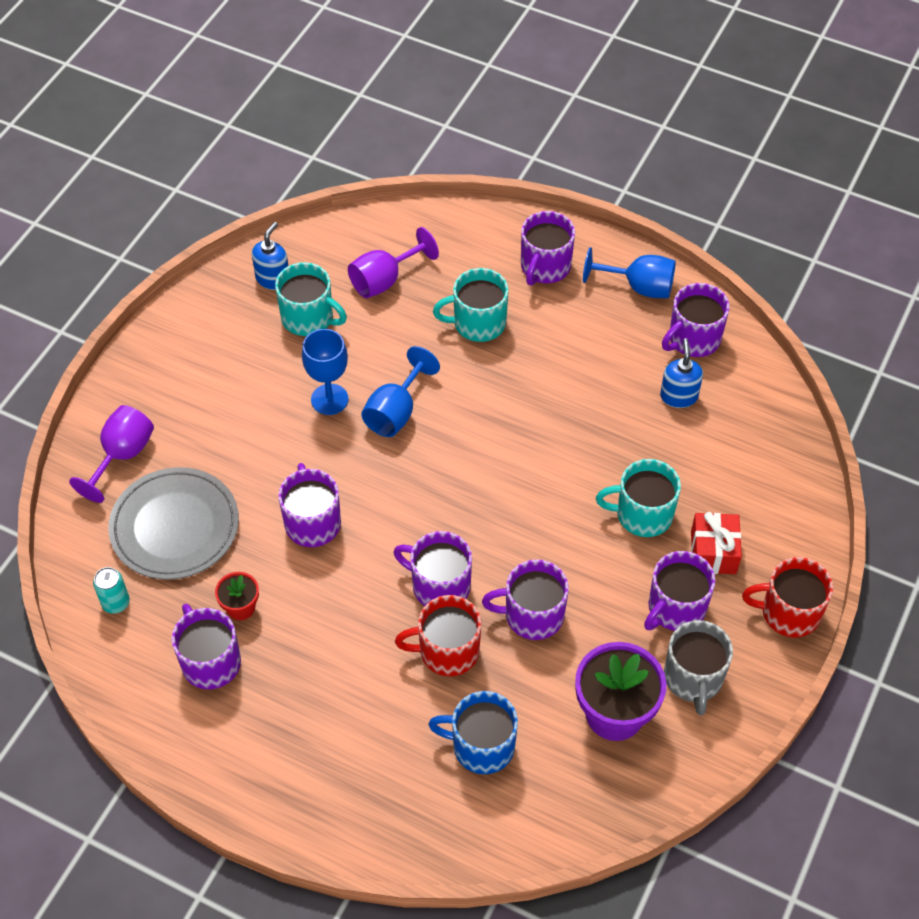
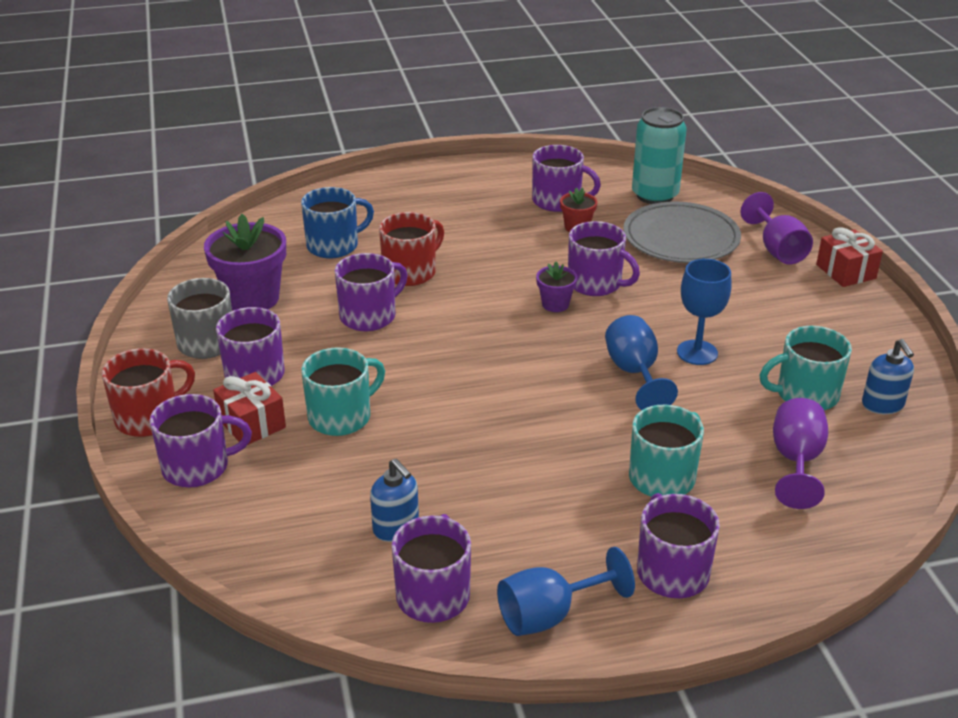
camera: 140 degrees right, 20 degrees down
turquoise can [93,567,130,614] -> turquoise can [632,107,687,204], size x2.01
purple mug [393,531,472,606] -> purple mug moved to [150,394,252,487]
none -> purple flower pot [536,262,577,312]
none -> red gift [816,227,883,287]

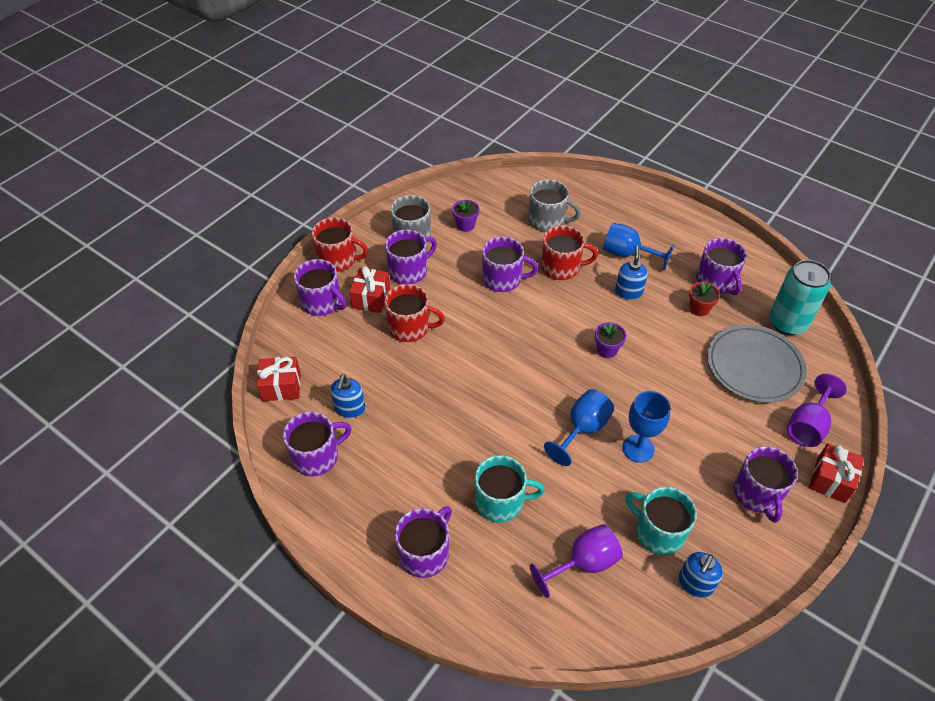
camera: 50 degrees right, 15 degrees up
purple flower pot [204,214,286,310] -> purple flower pot [452,200,479,232], size x0.51
blue mug [301,187,374,259] -> grey mug [528,179,581,232]
turquoise mug [301,347,385,436] -> red mug [385,284,445,342]
blue goblet [497,547,635,636] -> blue goblet moved to [603,223,674,270]
purple mug [568,221,640,296] -> purple mug moved to [734,446,798,523]
none -> red gift [257,357,301,401]
none -> blue soap dispenser [615,246,648,300]

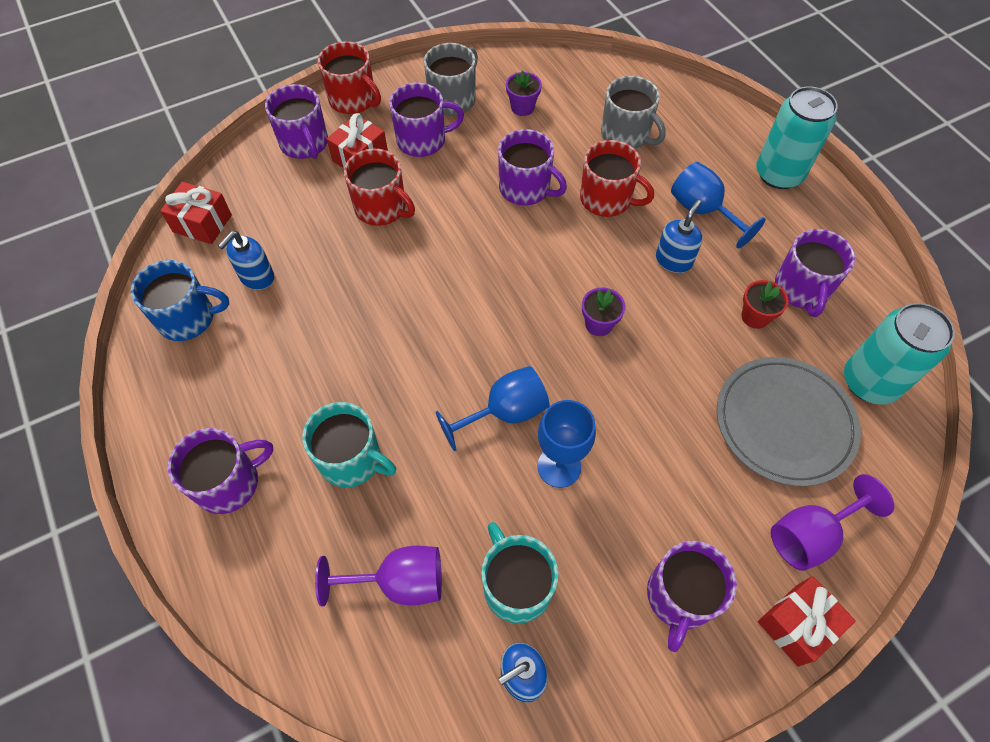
camera: 25 degrees right, 10 degrees up
purple mug [283,412,352,476] -> blue mug [131,260,229,341]
none -> turquoise can [756,86,838,189]

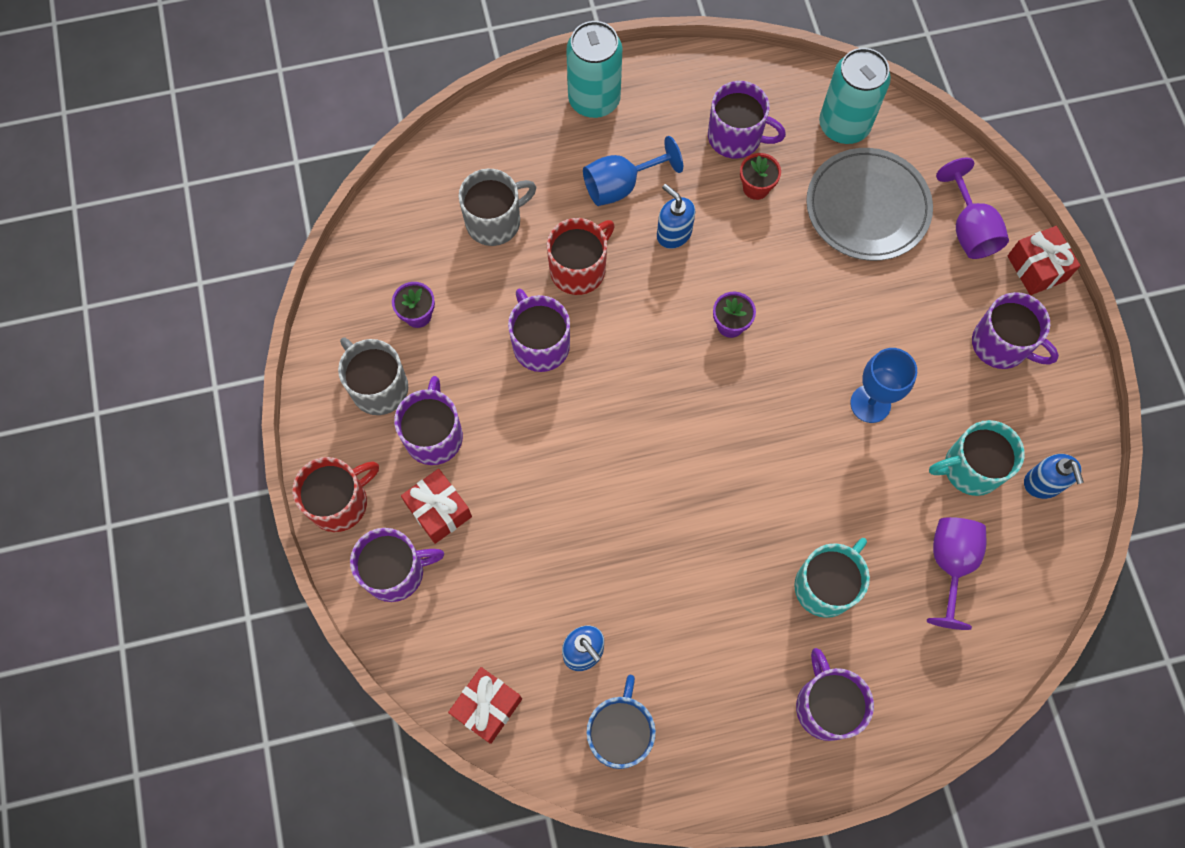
camera: 75 degrees left, 10 degrees up
red mug [344,149,415,226] -> none
blue goblet [436,366,550,451] -> none
purple mug [498,129,567,205] -> purple mug turned 75 degrees counterclockwise [508,289,570,372]

